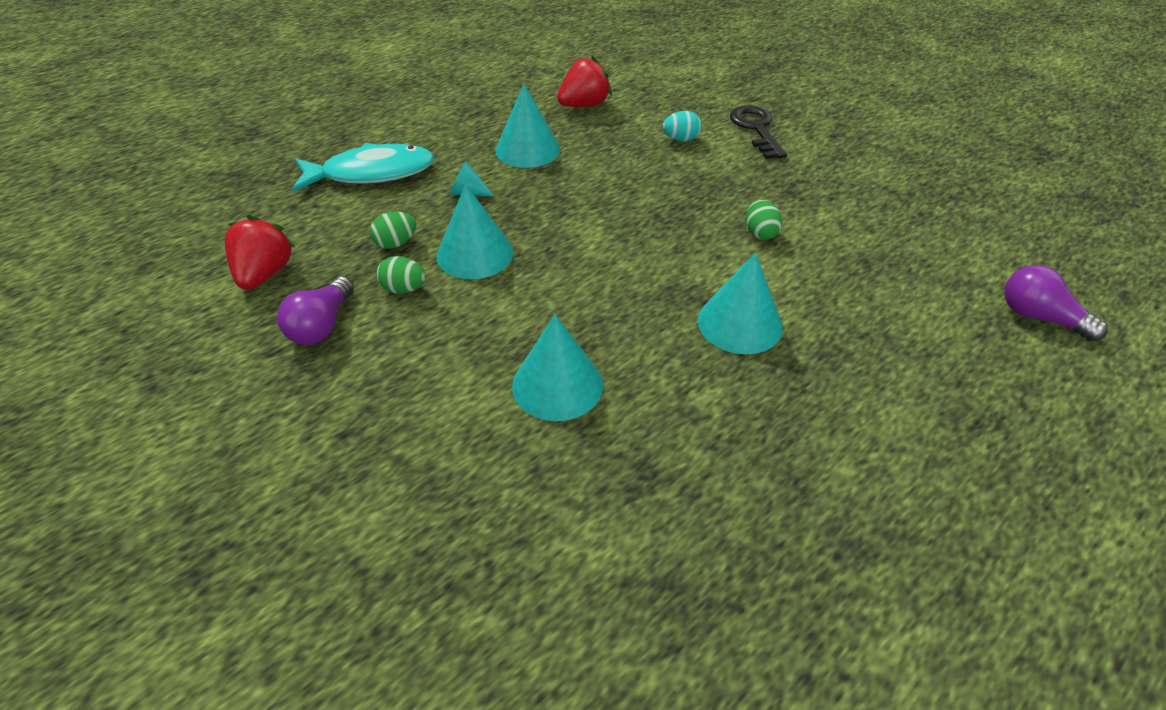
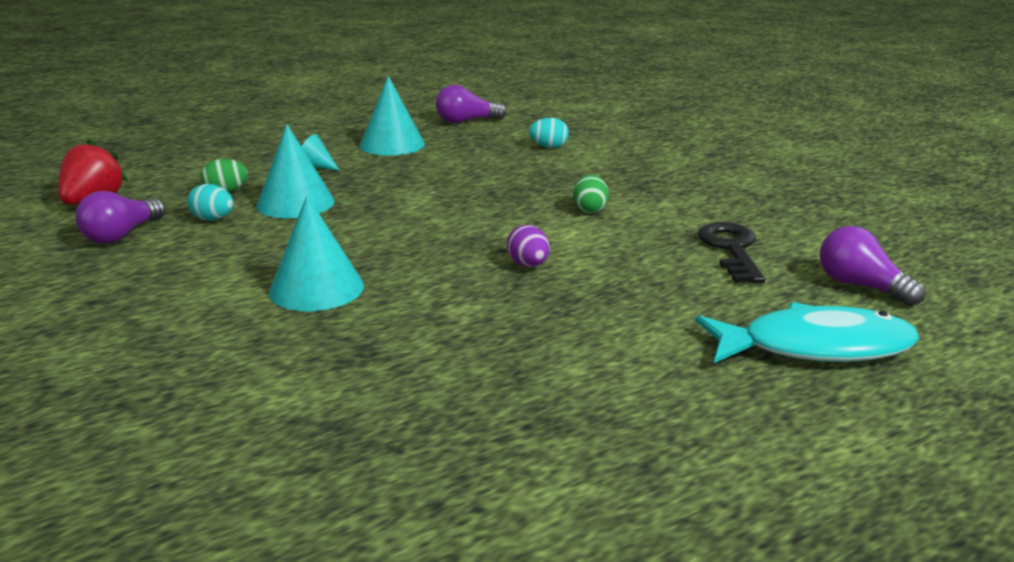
camera: 10 degrees right, 20 degrees down
turquoise fish [292,143,434,192] -> turquoise fish moved to [695,302,919,363]
green egg [376,256,426,294] -> turquoise egg [187,184,234,221]
red strawberry [557,56,612,107] -> purple light bulb [436,85,507,123]
turquoise cone [698,253,783,354] -> purple egg [507,225,550,267]
black key [730,105,787,159] -> black key moved to [698,222,765,284]

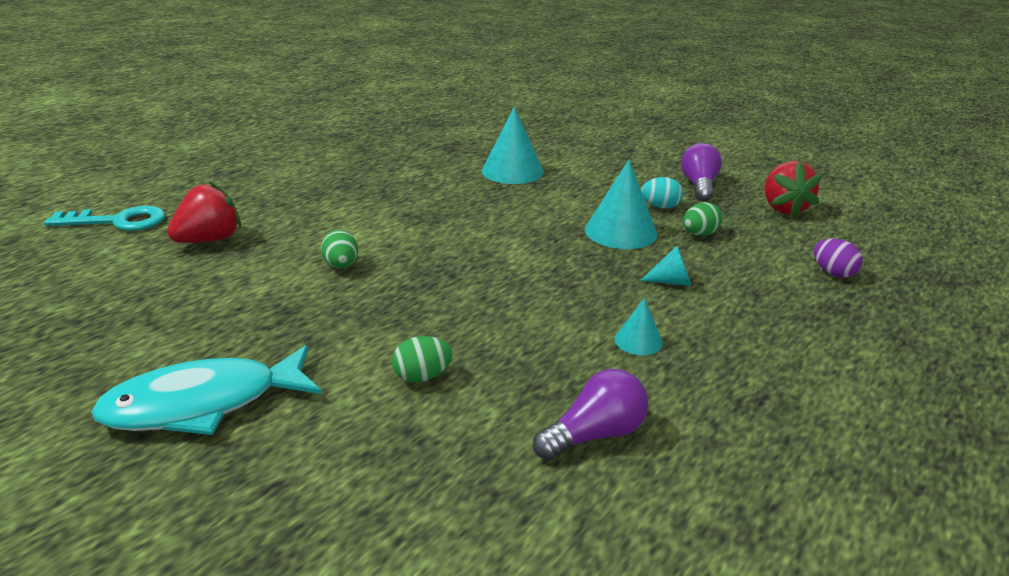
camera: 160 degrees right, 5 degrees up
turquoise cone [359,76,425,156] -> turquoise cone [615,298,663,356], size x0.53
purple egg [507,225,550,267] -> purple egg moved to [814,238,863,277]
turquoise egg [529,118,569,148] -> green egg [392,336,452,383]
turquoise fish [695,302,919,363] -> turquoise fish moved to [91,345,322,435]
black key [698,222,765,284] -> red strawberry [167,181,241,243]
purple light bulb [820,226,925,306] -> turquoise key [44,206,165,231]

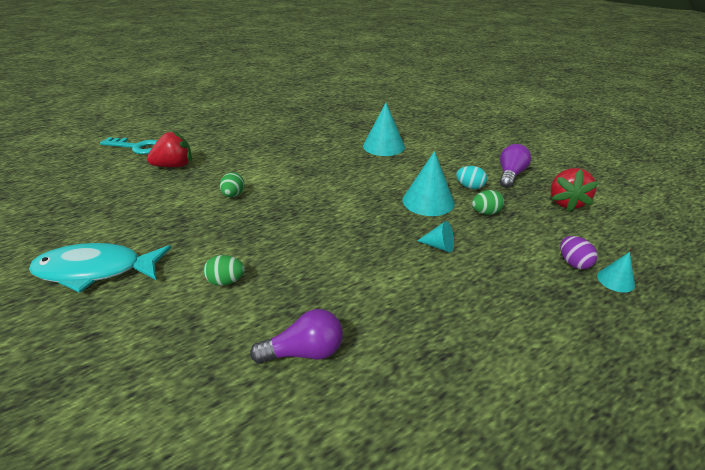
camera: 20 degrees right, 5 degrees up
turquoise cone [615,298,663,356] -> turquoise cone moved to [597,252,635,293]

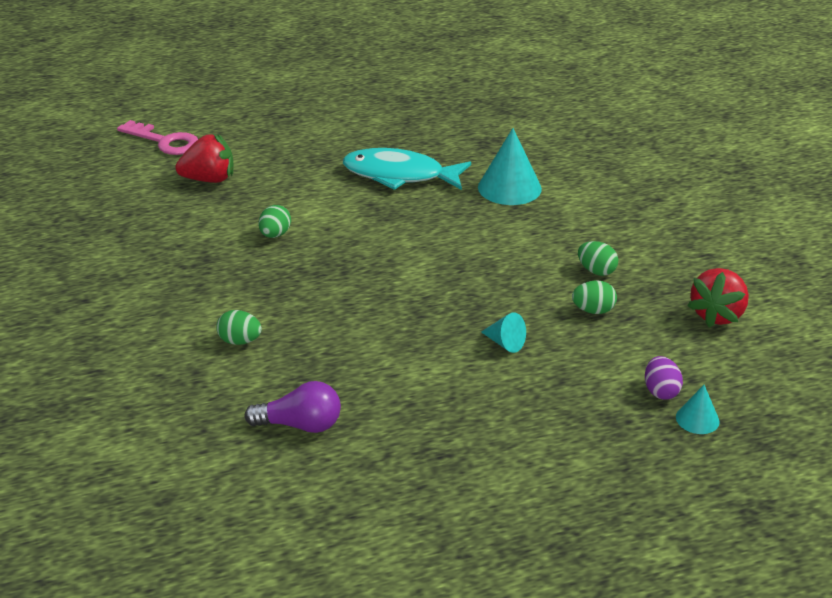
camera: 15 degrees right, 0 degrees up
turquoise fish [29,243,171,293] -> turquoise fish moved to [343,148,471,190]
turquoise key [100,137,158,154] -> pink key [117,120,198,155]
turquoise cone [403,151,455,216] -> none
turquoise egg [456,166,487,189] -> green egg [578,241,618,276]
purple light bulb [500,144,531,188] -> none

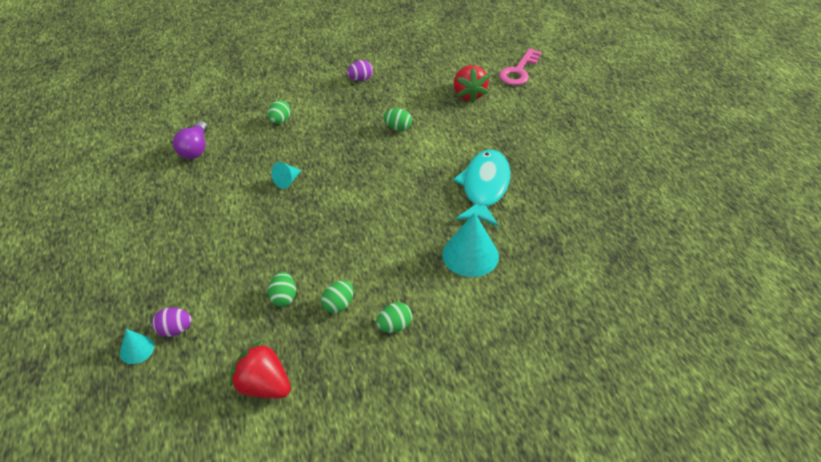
camera: 90 degrees right, 10 degrees up
turquoise cone [481,312,526,353] -> turquoise cone moved to [271,162,301,189]
none -> purple egg [347,60,373,81]
none -> green egg [376,302,412,333]

